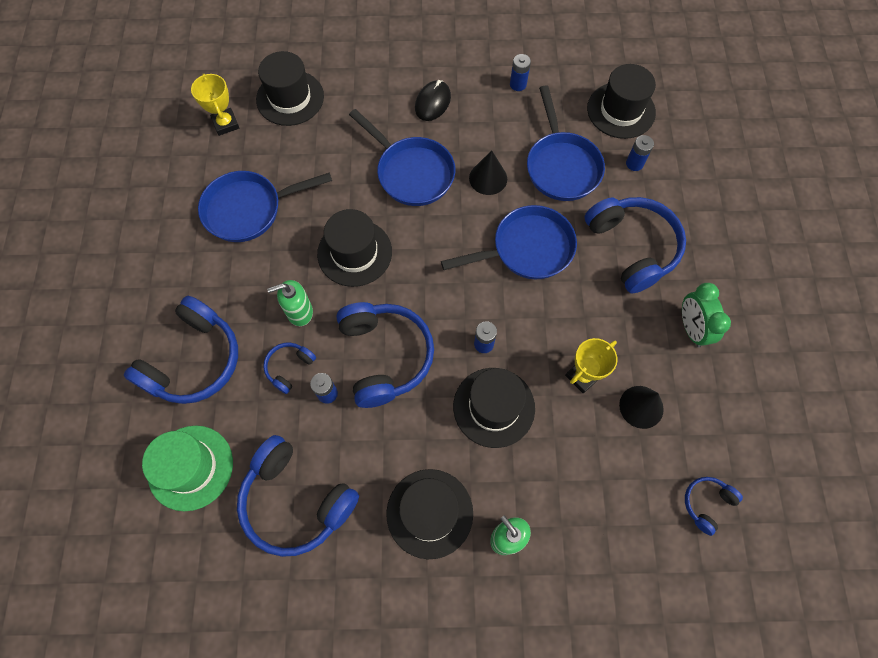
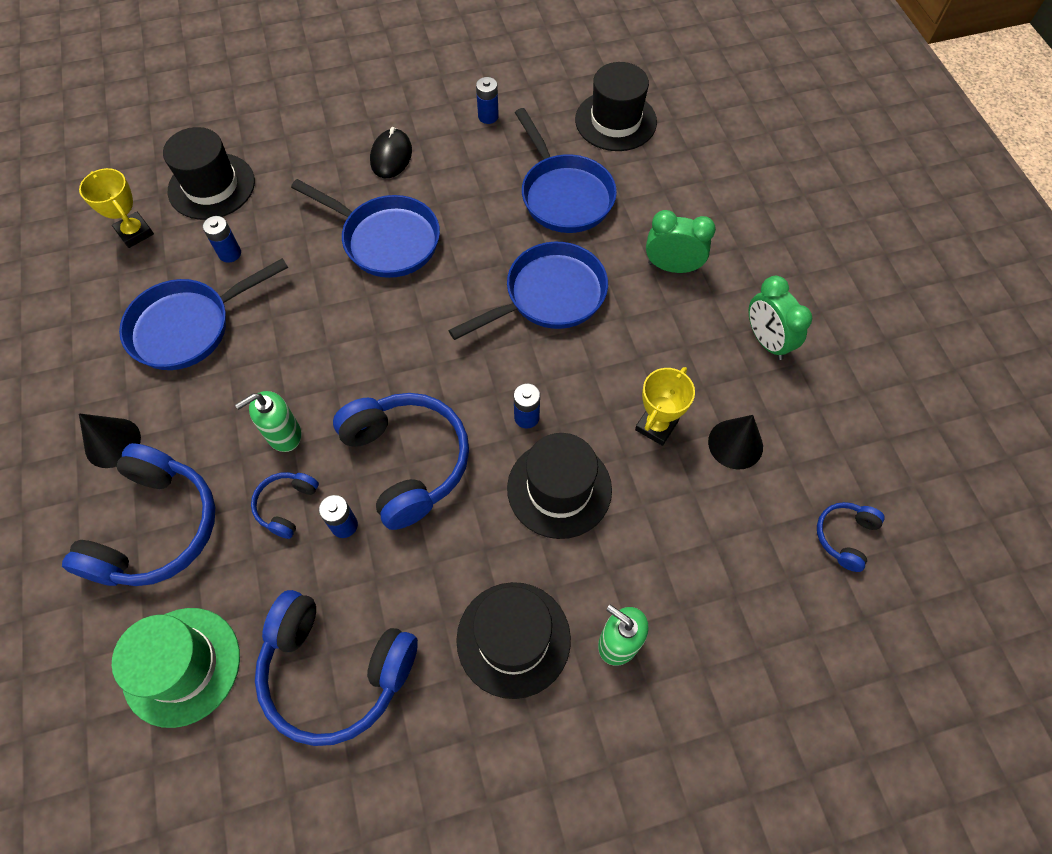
camera: 15 degrees left, 5 degrees down
black hat [317,209,392,287] -> none
black cone [469,150,507,195] -> black cone moved to [79,413,141,468]
blue headphones [585,197,686,293] -> green clock [646,210,716,273]
blue battery [626,135,654,171] -> blue battery moved to [203,216,241,263]

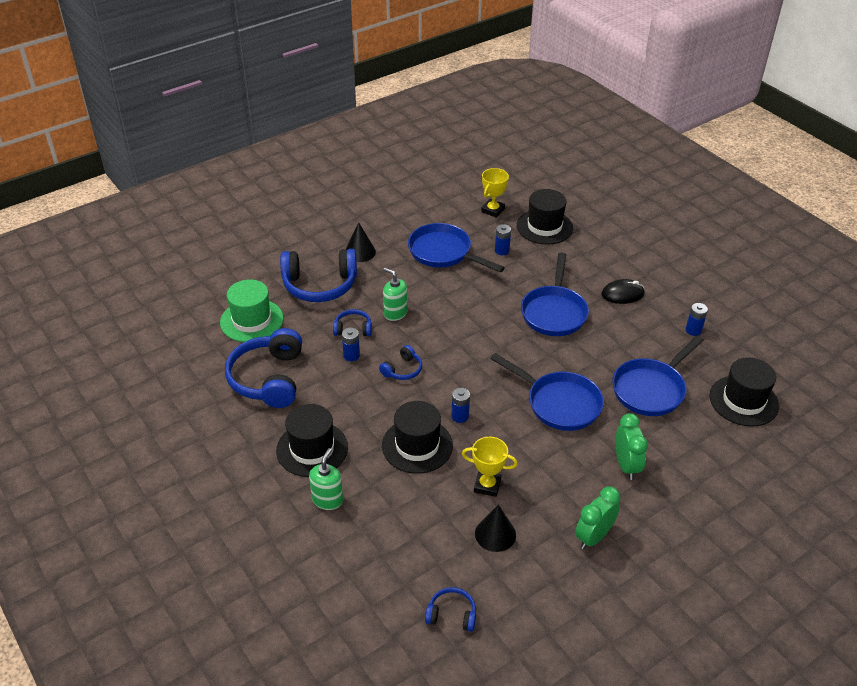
camera: 70 degrees right, 20 degrees down
blue headphones [333,393,469,530] -> blue headphones [379,345,422,380], size x0.48

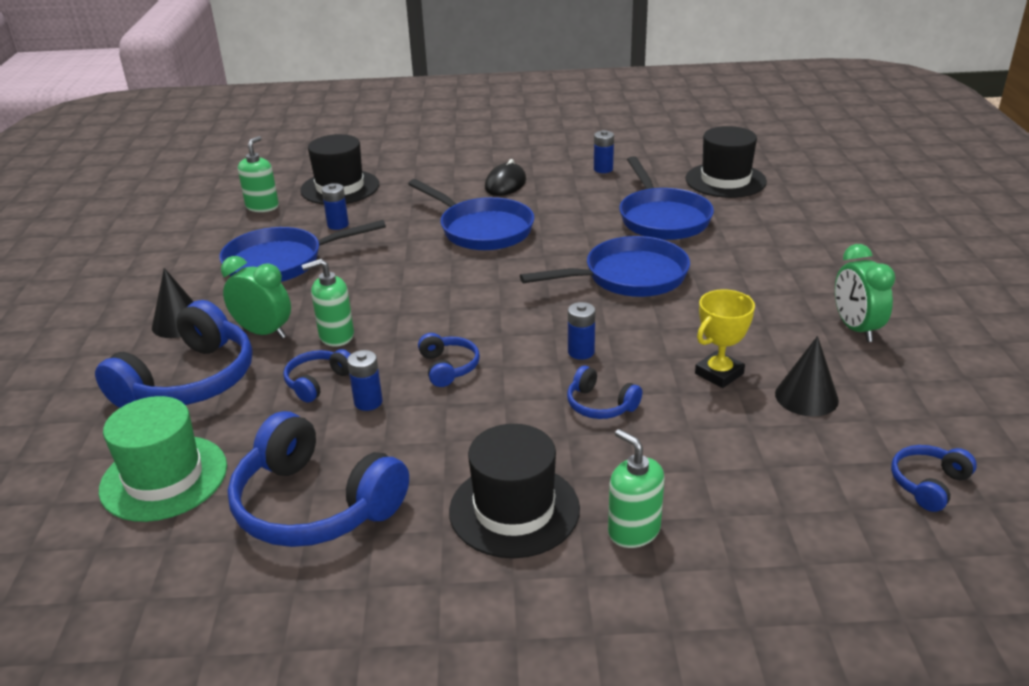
camera: 55 degrees left, 10 degrees down
black hat [382,401,453,474] -> blue headphones [567,366,642,419]
yellow trophy [481,168,509,218] -> green soap dispenser [238,136,279,212]
green clock [616,413,648,480] -> green clock moved to [221,256,291,338]

